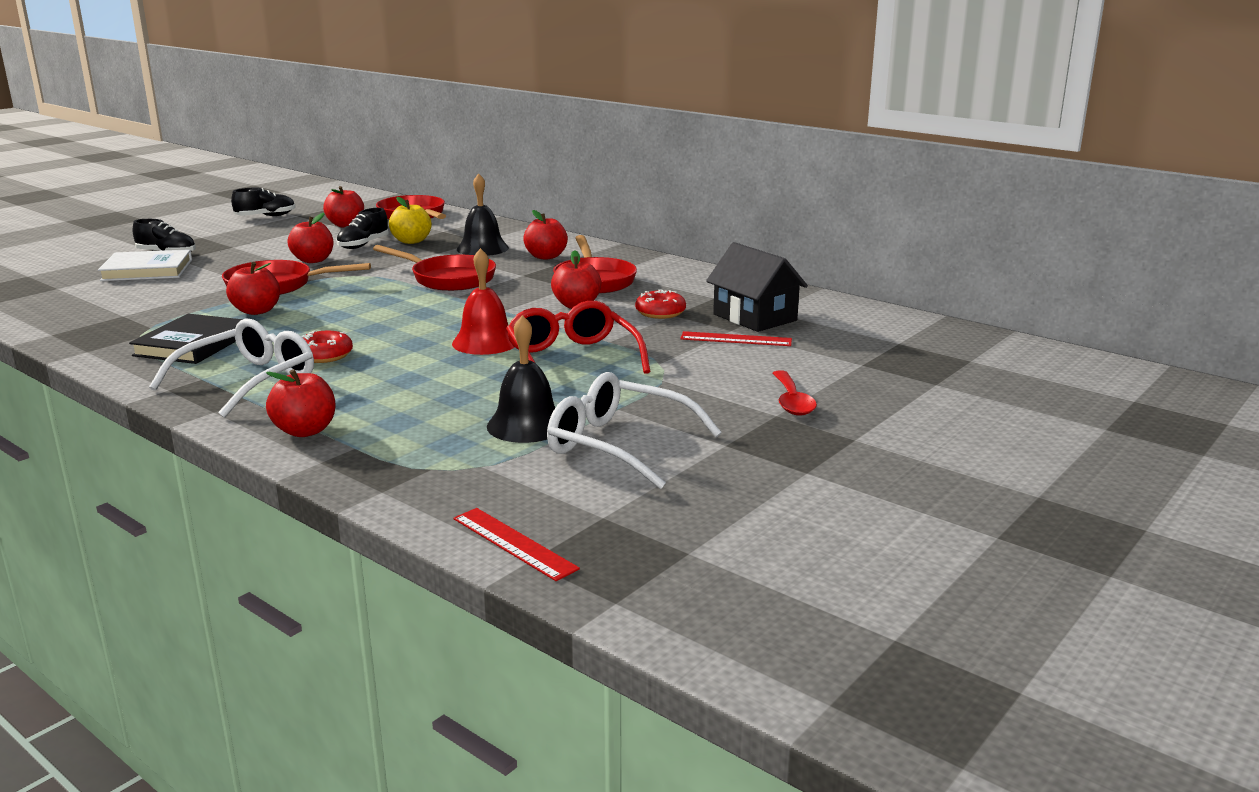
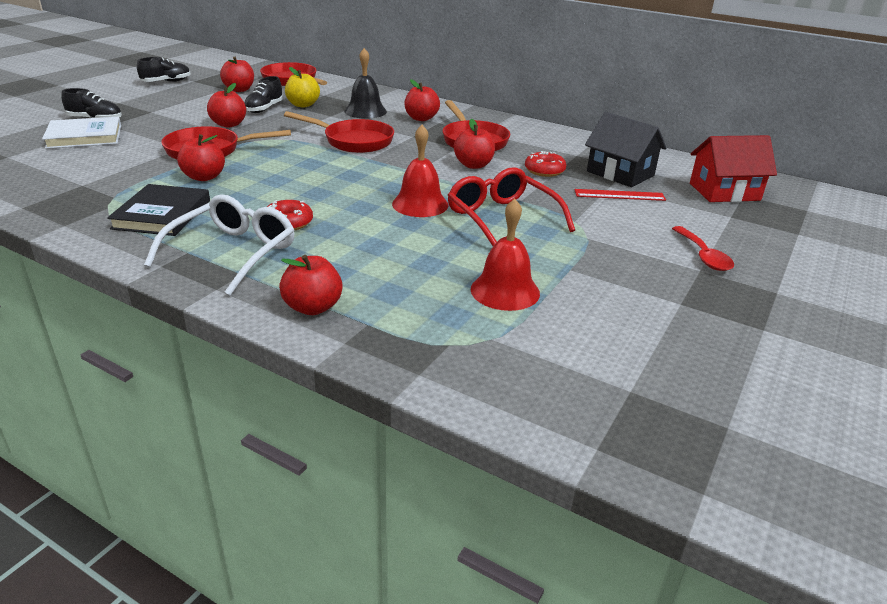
camera: 10 degrees left, 10 degrees up
red ruler [453,508,580,581] -> none
black bell [487,315,556,443] -> red bell [471,199,540,311]
white glasses [547,372,722,489] -> none
none -> red house [690,135,777,202]

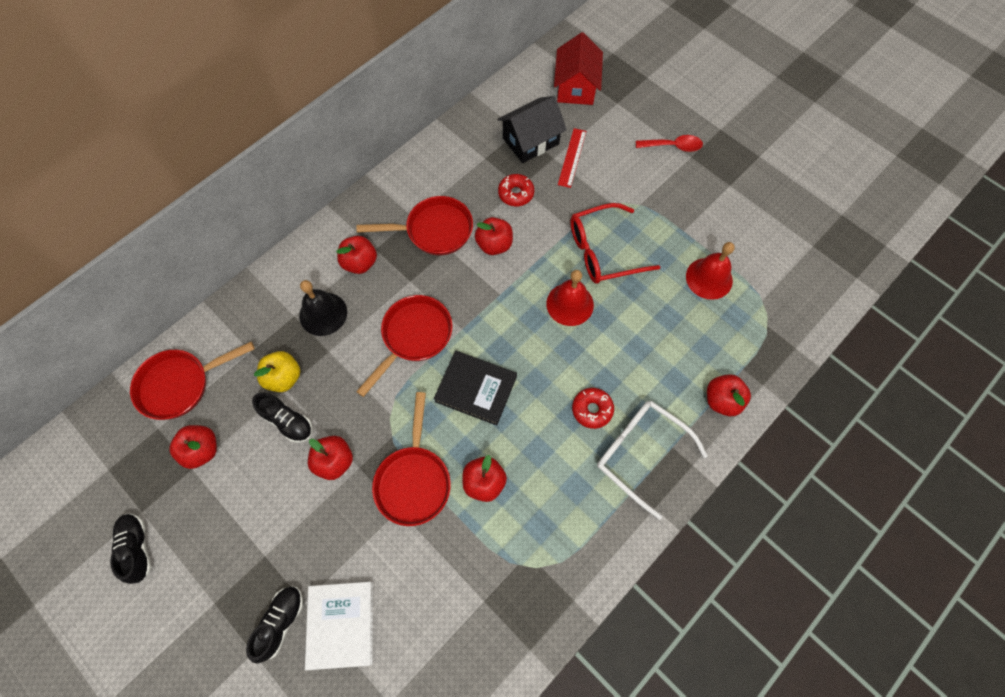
camera: 75 degrees left, 35 degrees up
black book [107,184,210,236] -> black book moved to [434,351,517,426]

